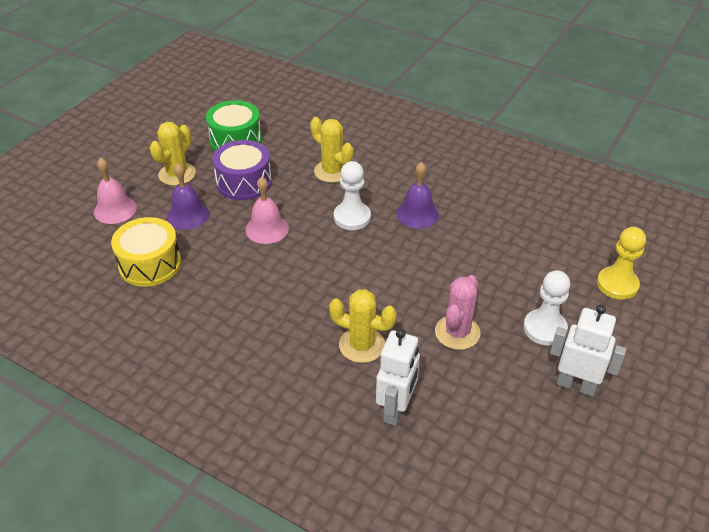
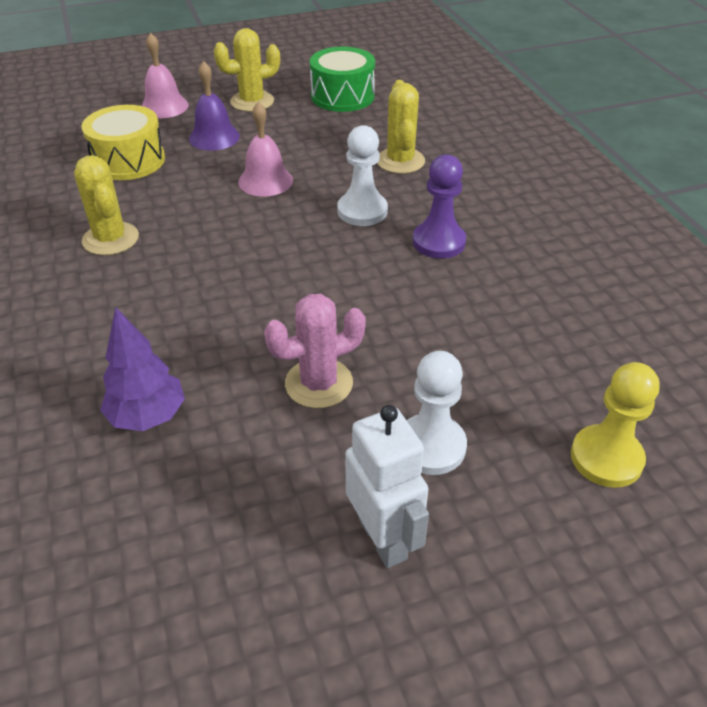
camera: 40 degrees right, 0 degrees up
purple drum [212,140,272,200] -> none
yellow cactus [329,289,397,363] -> yellow cactus moved to [74,155,139,255]
white robot [376,329,420,426] -> purple tree [100,307,185,431]
purple bell [396,162,439,229] -> purple pawn [413,154,466,259]

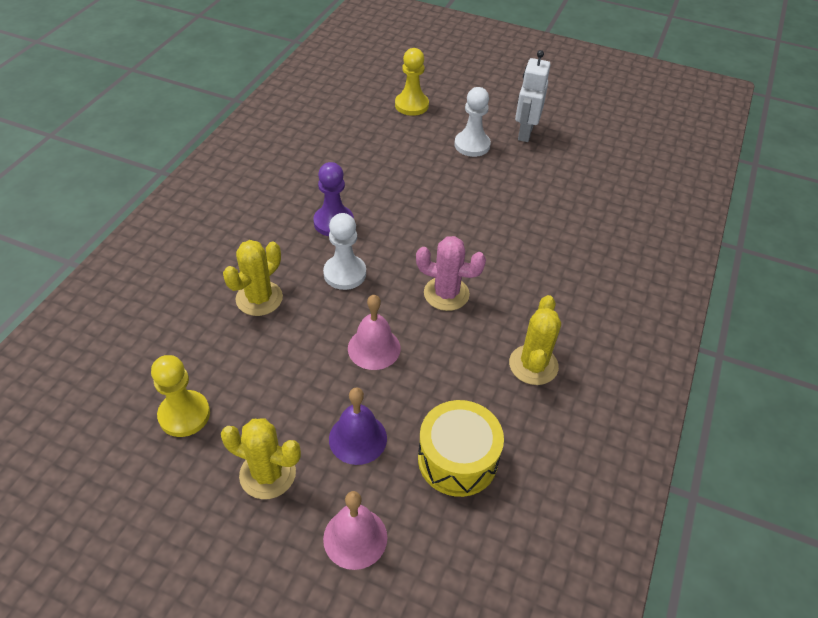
camera: 140 degrees left, 5 degrees up
purple tree [100,307,185,431] -> none
pink cactus [264,294,366,408] -> pink cactus moved to [416,236,486,311]
green drum [310,47,375,112] -> yellow pawn [151,355,210,437]

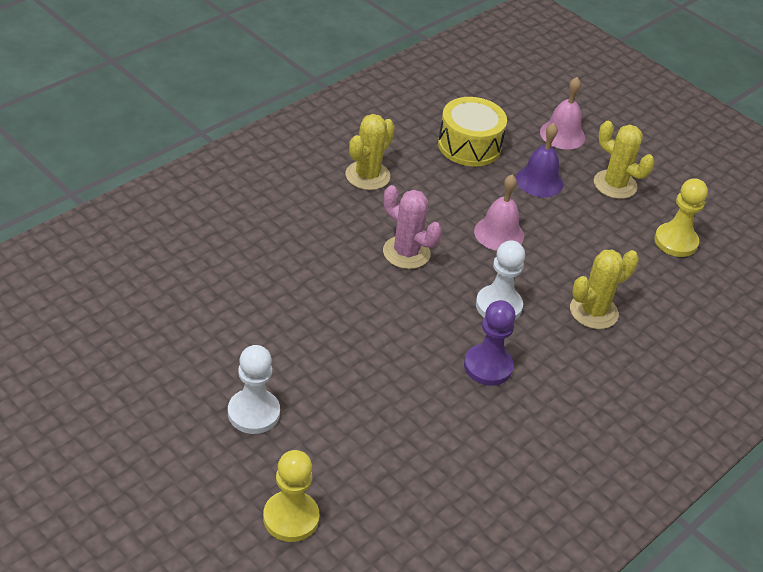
camera: 160 degrees left, 5 degrees down
white robot [515,50,551,142] -> none

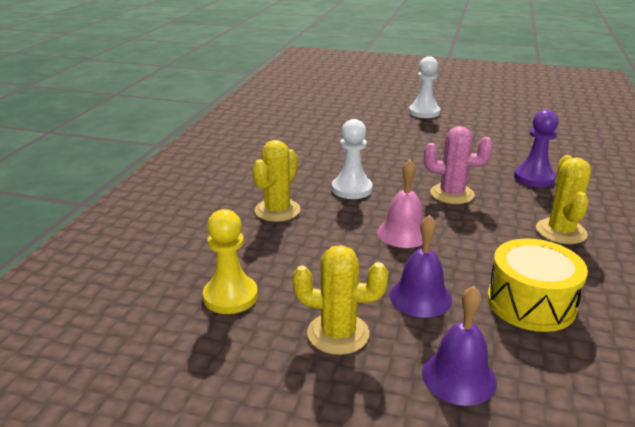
camera: 155 degrees right, 15 degrees down
yellow pawn [263,450,319,542] -> none
purple pawn [464,300,516,386] -> purple pawn moved to [514,110,558,187]
pink bell [540,77,585,149] -> purple bell [422,286,497,406]

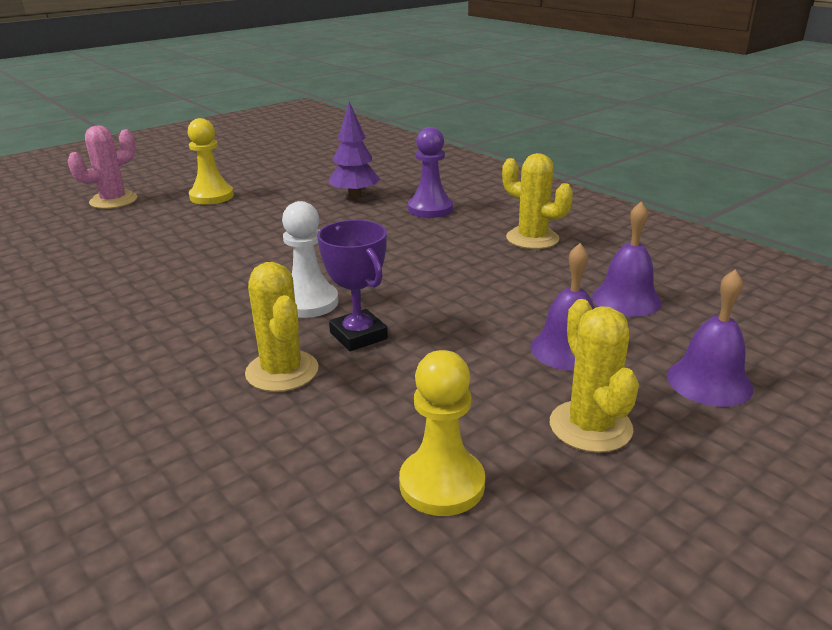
camera: 55 degrees left, 0 degrees up
yellow cactus [292,245,388,355] -> yellow cactus turned 60 degrees counterclockwise [550,299,639,453]
pink bell [377,160,423,248] -> none
white pawn [409,56,440,118] -> yellow pawn [187,118,234,205]
pink cactus [424,126,493,204] -> pink cactus moved to [68,125,138,209]
yellow drum [487,238,588,332] -> purple bell [592,202,662,317]
none -> purple trophy [317,220,388,351]
none -> purple tree [328,101,380,199]

